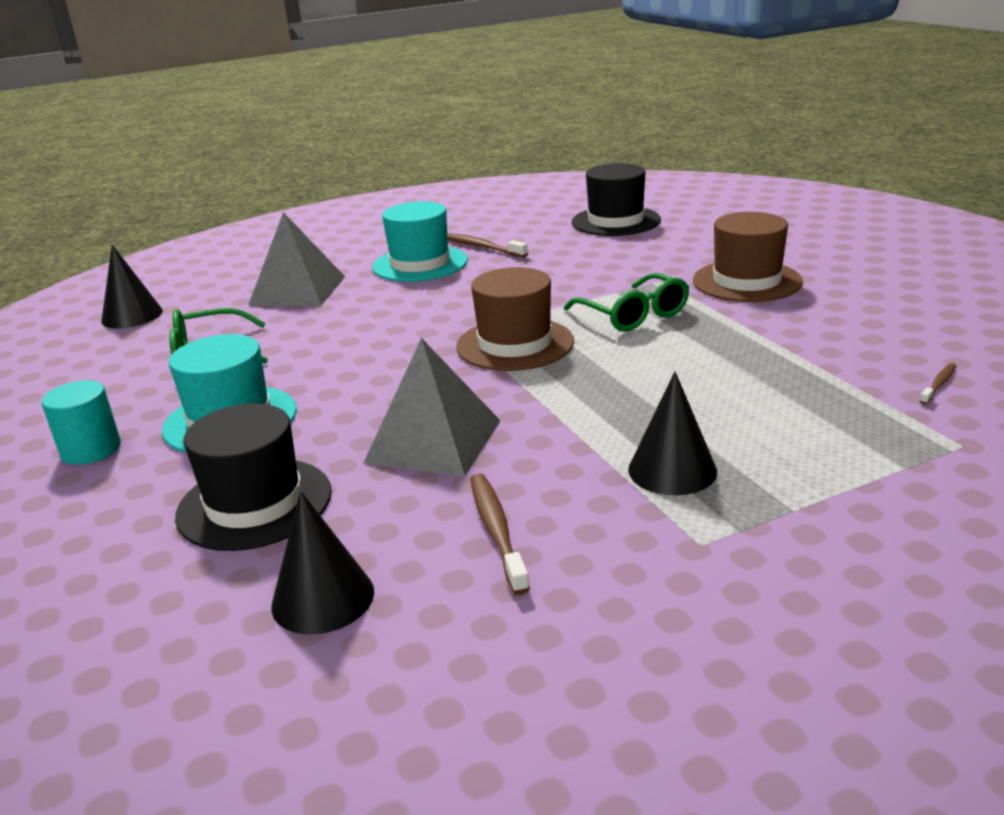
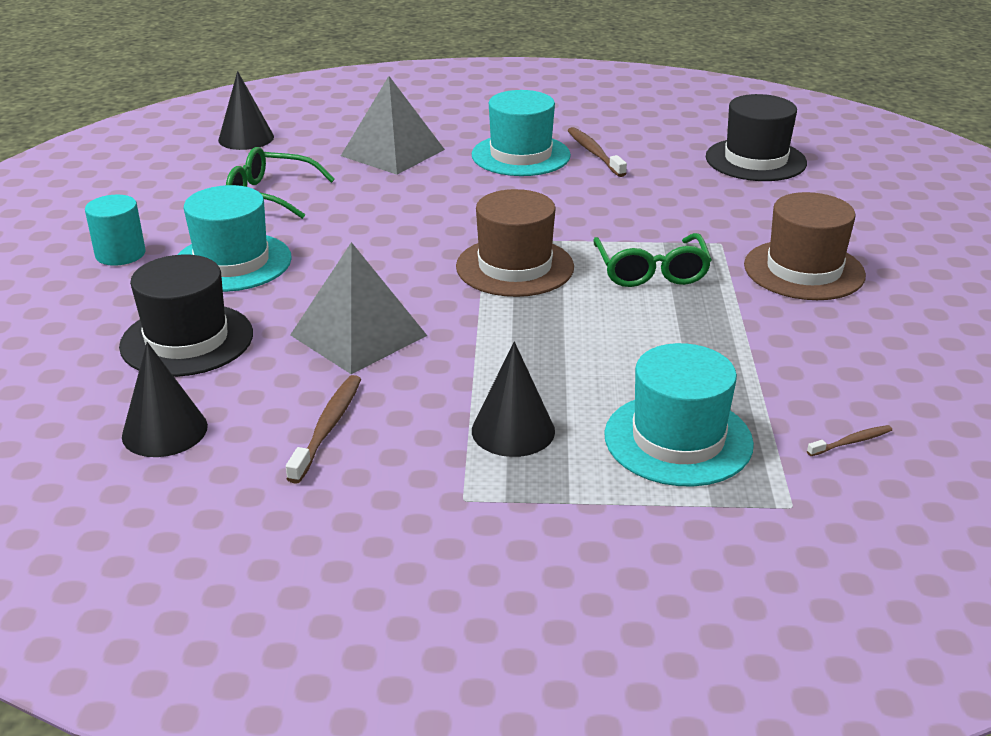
camera: 25 degrees right, 5 degrees up
none -> turquoise hat [604,343,754,487]

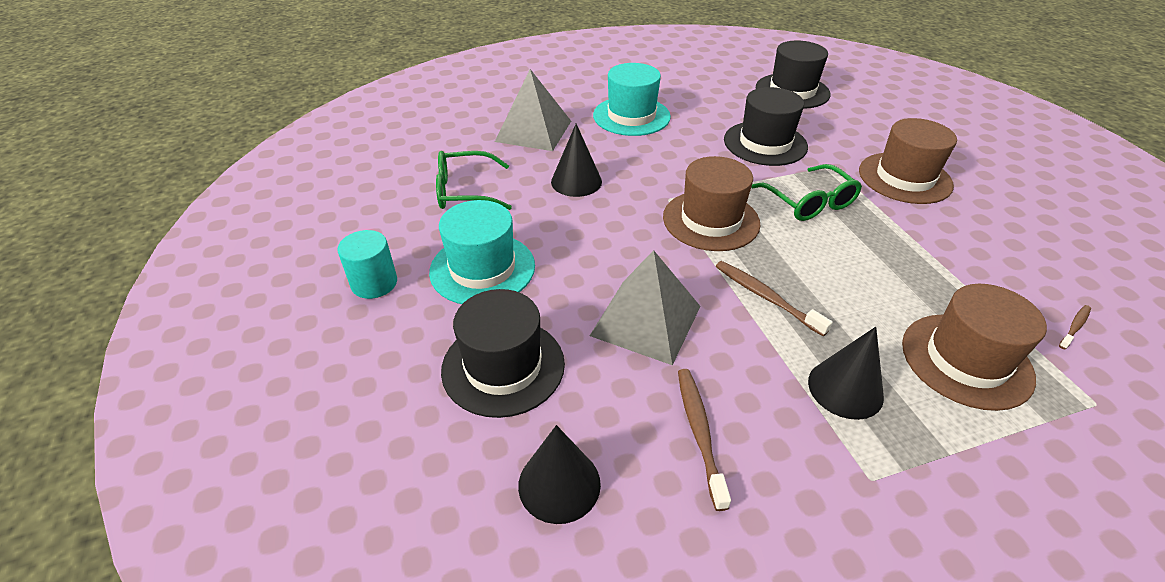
camera: 20 degrees left, 10 degrees up
black cone [218,71,274,150] -> black cone moved to [551,124,602,197]
brown toothbrush [567,127,627,177] -> brown toothbrush moved to [716,261,833,336]
turquoise hat [604,343,754,487] -> brown hat [902,284,1047,411]
none -> black hat [724,87,808,166]

